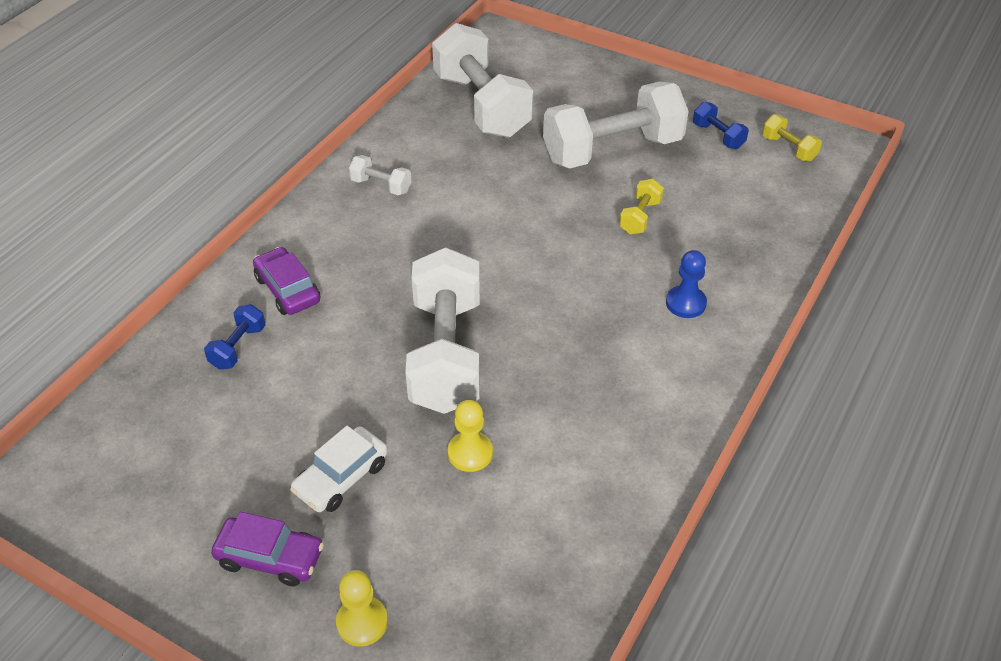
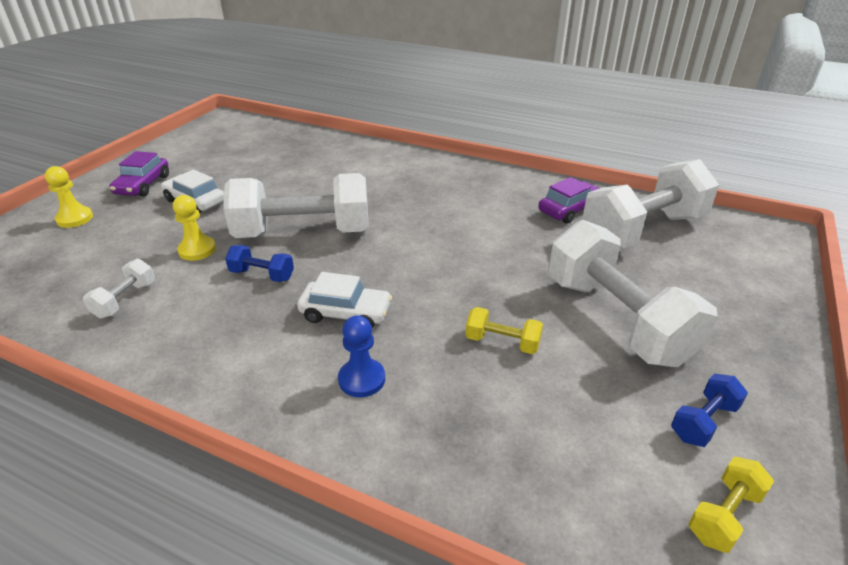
camera: 85 degrees right, 10 degrees down
blue dumbbell [204,304,266,370] -> blue dumbbell moved to [225,245,294,282]
purple car [253,247,320,315] -> purple car moved to [538,177,600,224]
white dumbbell [349,155,412,195] -> white dumbbell moved to [83,259,155,319]
none -> white car [297,272,392,328]

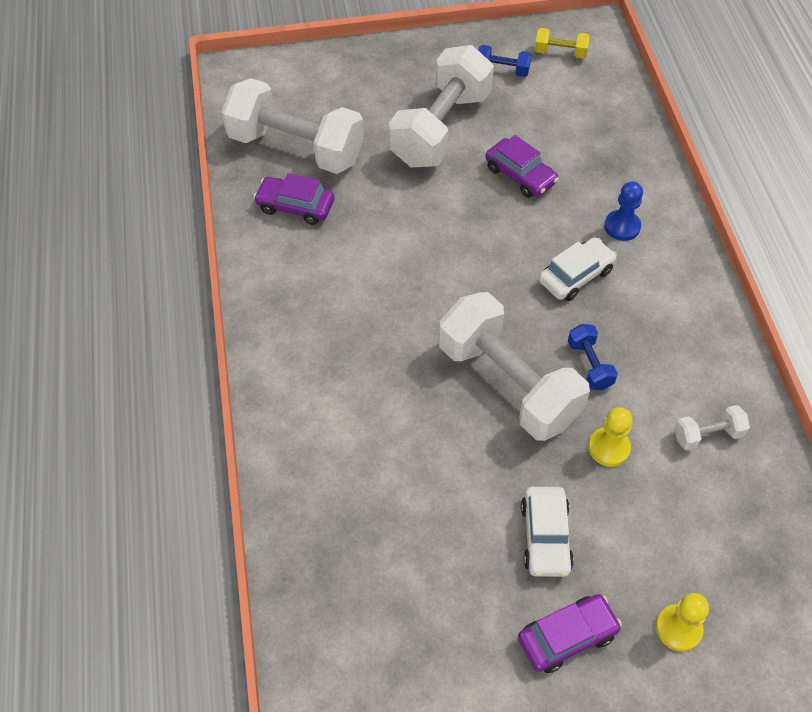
camera: 125 degrees left, 20 degrees up
white car [297,272,392,328] -> white car turned 75 degrees clockwise [539,238,617,301]
yellow dumbbell [465,307,543,354] -> purple car [485,135,559,198]

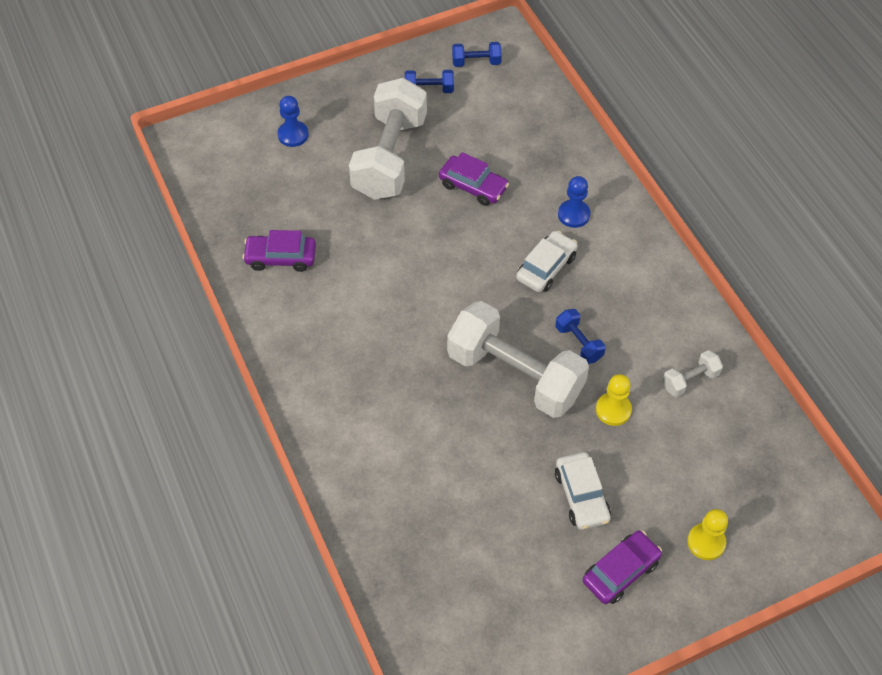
camera: 15 degrees left, 0 degrees up
white dumbbell [222,78,364,174] -> none
yellow dumbbell [535,28,590,58] -> blue dumbbell [452,42,502,67]
none -> blue pawn [278,96,309,147]

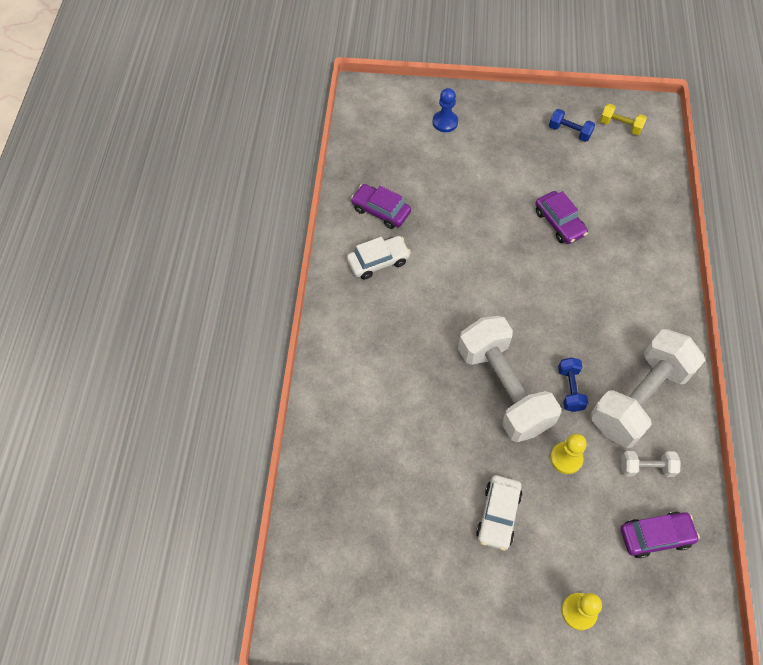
camera: 30 degrees right, 5 degrees up
white dumbbell [349,78,427,200] -> white dumbbell moved to [590,329,705,448]
blue dumbbell [452,42,502,67] -> yellow dumbbell [600,104,647,135]
white car [516,231,578,292] -> white car moved to [347,236,411,280]
blue pawn [558,176,590,228] -> none
purple car [583,531,662,604] -> purple car moved to [621,512,700,558]

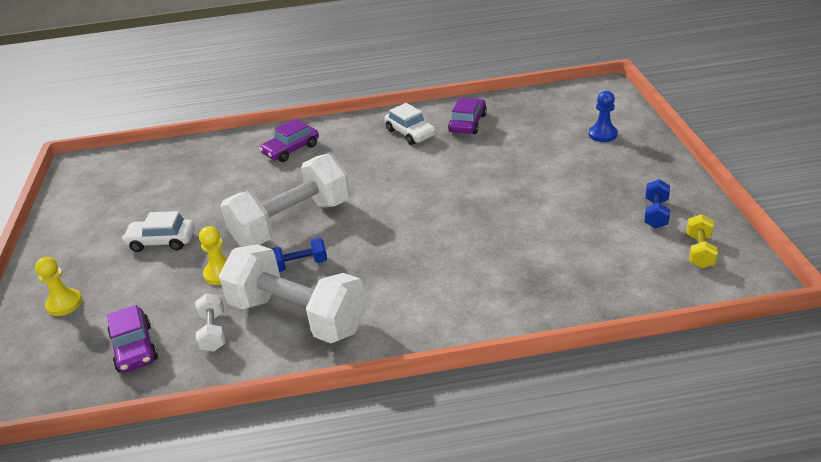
camera: 80 degrees right, 25 degrees down
purple car [535,191,588,244] -> purple car moved to [259,119,319,162]

